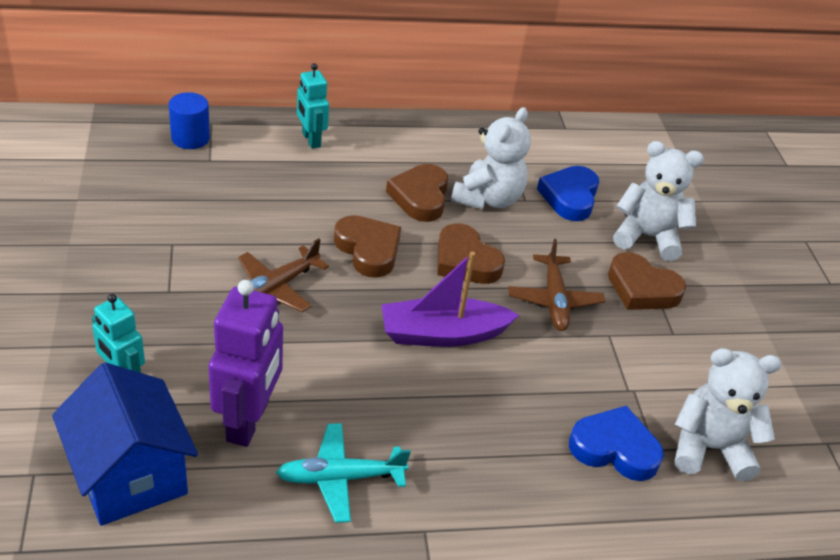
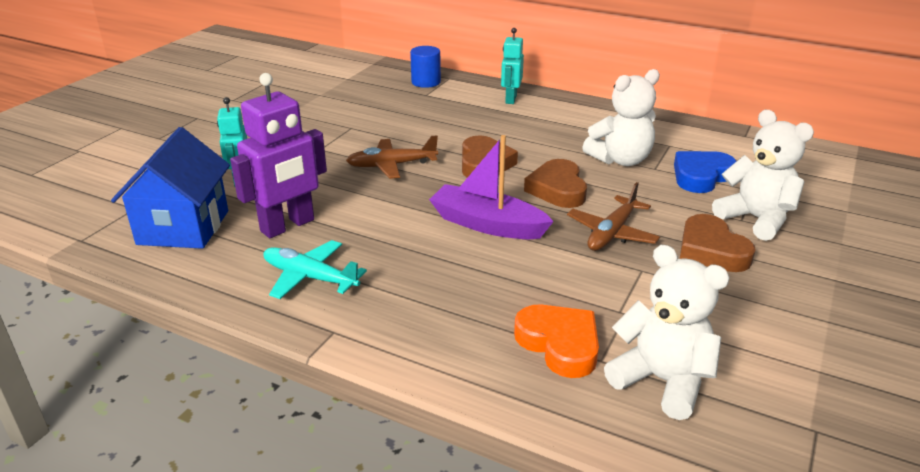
camera: 40 degrees right, 10 degrees down
brown heart [386,164,448,222] -> none
blue heart [569,405,664,481] -> orange heart [514,304,599,378]

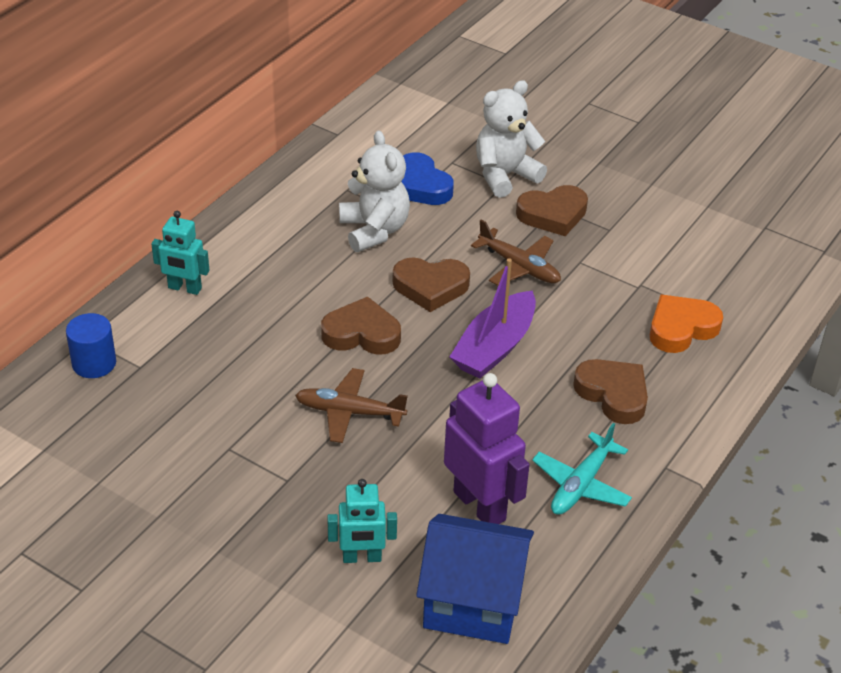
camera: 85 degrees left, 10 degrees up
brown plane [346,135,438,179] -> brown plane turned 105 degrees clockwise [295,368,408,443]
white teddy bear [604,245,730,420] -> none
none -> brown heart [573,359,648,424]

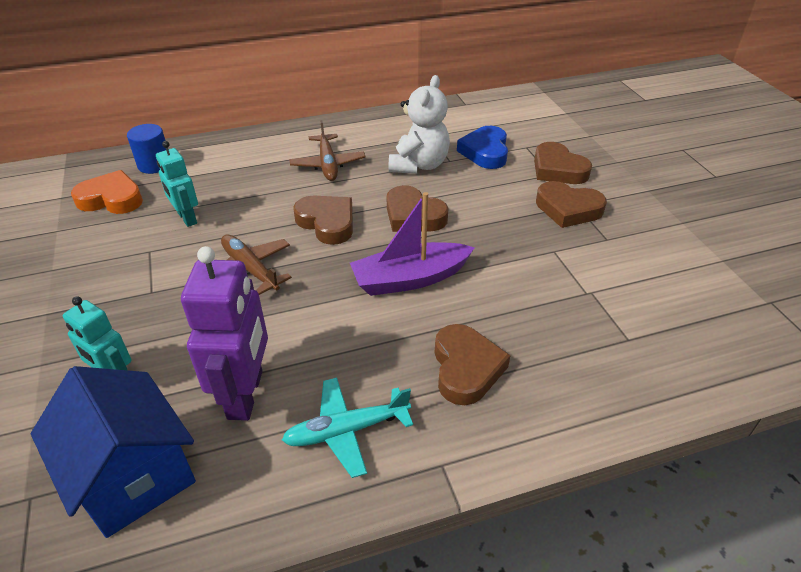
camera: 40 degrees right, 0 degrees up
turquoise robot [151,211,209,295] -> turquoise robot moved to [156,141,198,227]
brown plane [471,220,561,286] -> brown plane moved to [289,120,365,181]
white teddy bear [476,80,547,198] -> brown heart [534,142,592,184]
orange heart [650,295,723,353] -> orange heart moved to [71,170,143,214]

